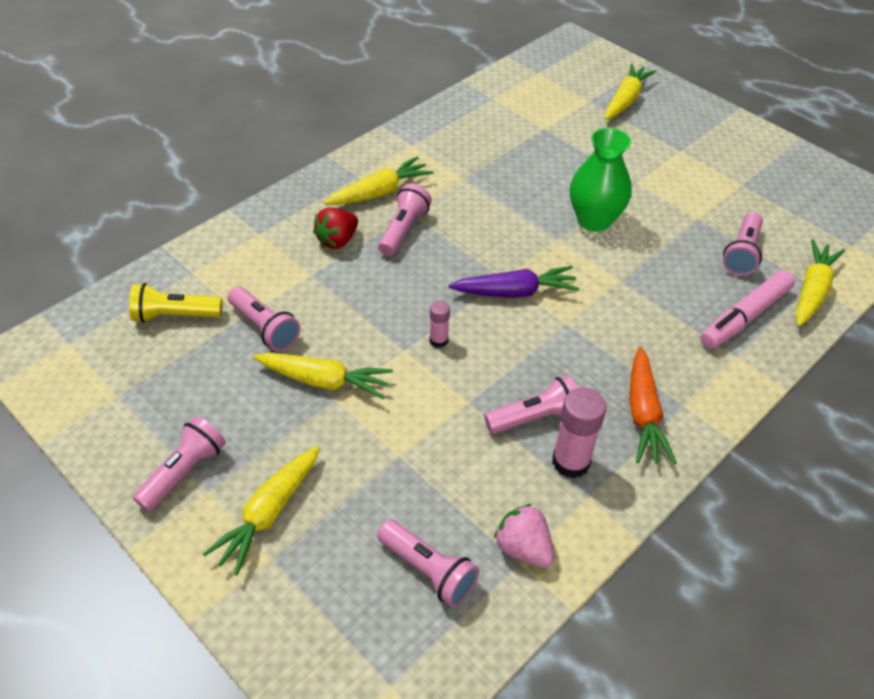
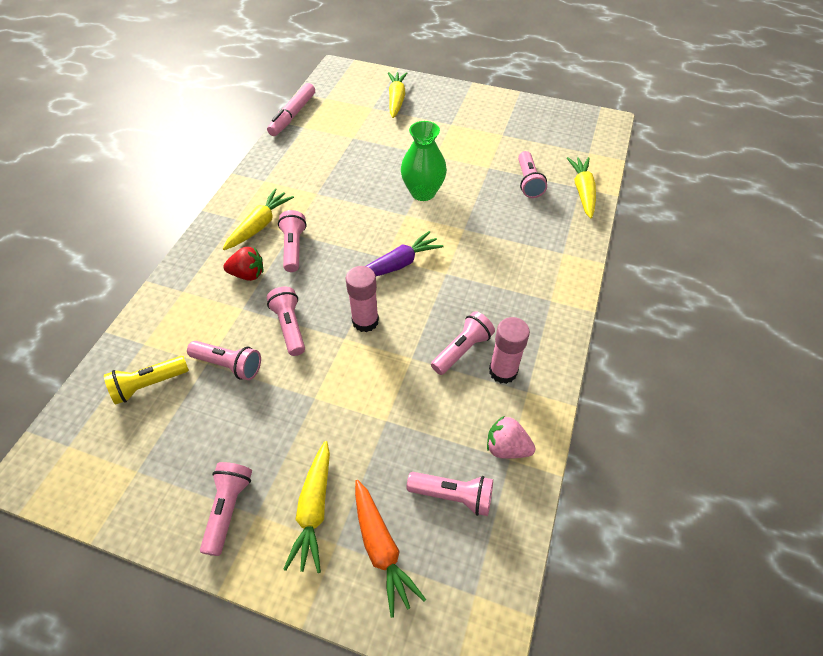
camera: 25 degrees left, 5 degrees up
yellow carrot [253,353,393,399] -> none
red strawberry [313,208,358,249] -> red strawberry turned 105 degrees counterclockwise [223,247,263,281]
pink glue stick [429,300,450,348] -> pink glue stick [346,266,379,332], size x1.81
orange carrot [629,347,677,464] -> orange carrot moved to [355,480,426,618]
pink marker [700,270,795,349] -> pink marker moved to [267,83,315,136]
none -> pink flashlight [267,287,305,356]

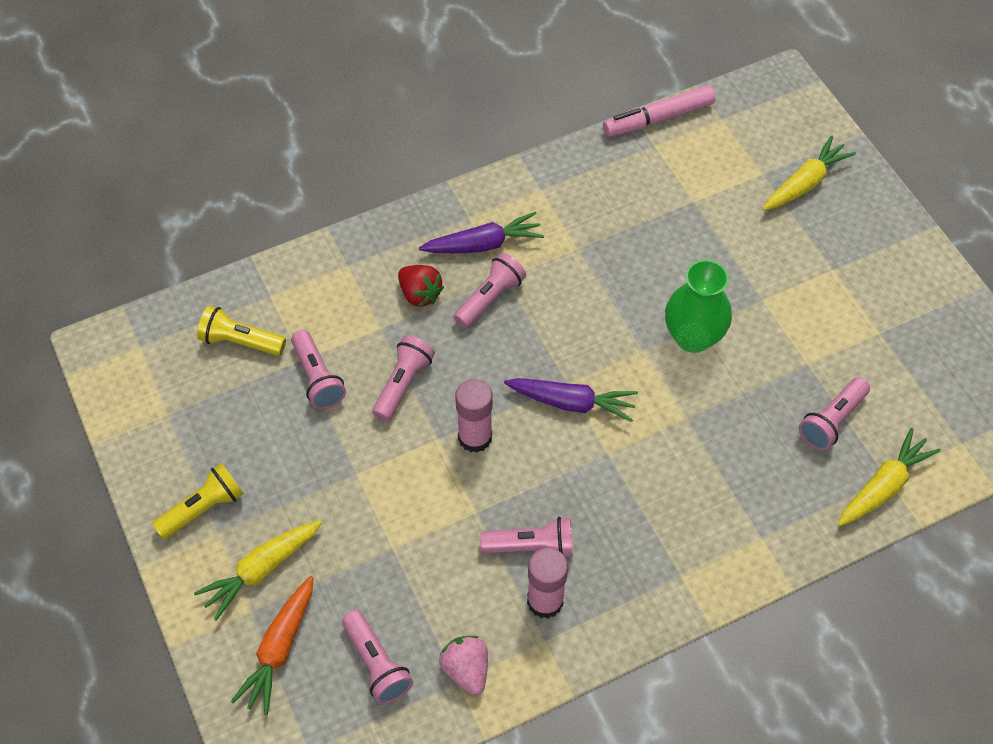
camera: 45 degrees right, 5 degrees up
pink flashlight [200,462,252,556] -> yellow flashlight [152,463,244,539]
yellow carrot [223,188,294,250] -> purple carrot [419,212,544,254]

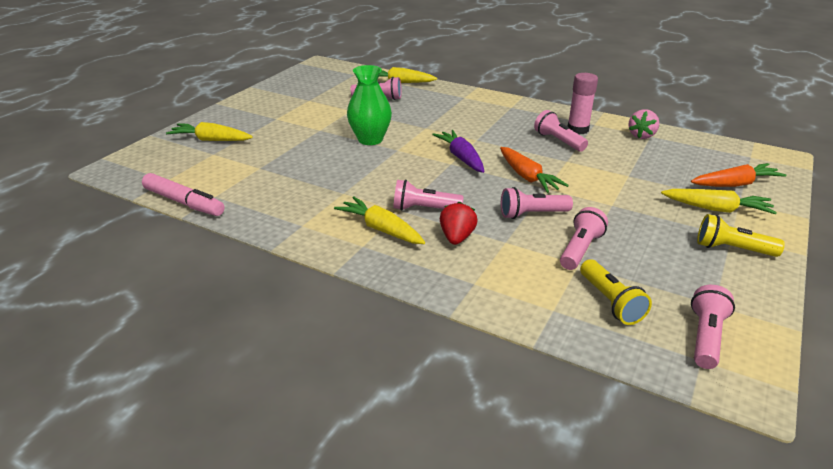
camera: 125 degrees left, 25 degrees down
pink flashlight [342,610,413,705] -> pink flashlight moved to [691,285,735,369]
purple carrot [419,212,544,254] -> yellow carrot [334,197,425,244]
pink glue stick [455,379,493,453] -> orange carrot [500,147,569,193]

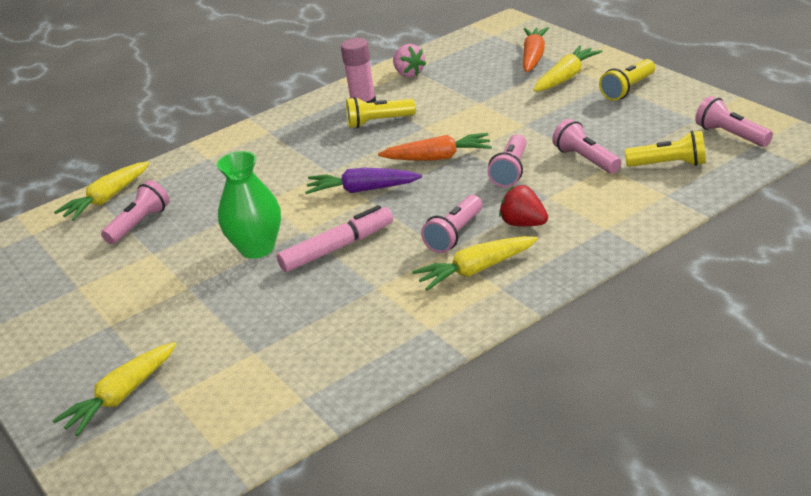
camera: 60 degrees left, 0 degrees up
pink marker [142,173,225,216] -> pink marker moved to [277,205,393,272]
pink flashlight [534,110,588,152] -> yellow flashlight [346,97,416,128]

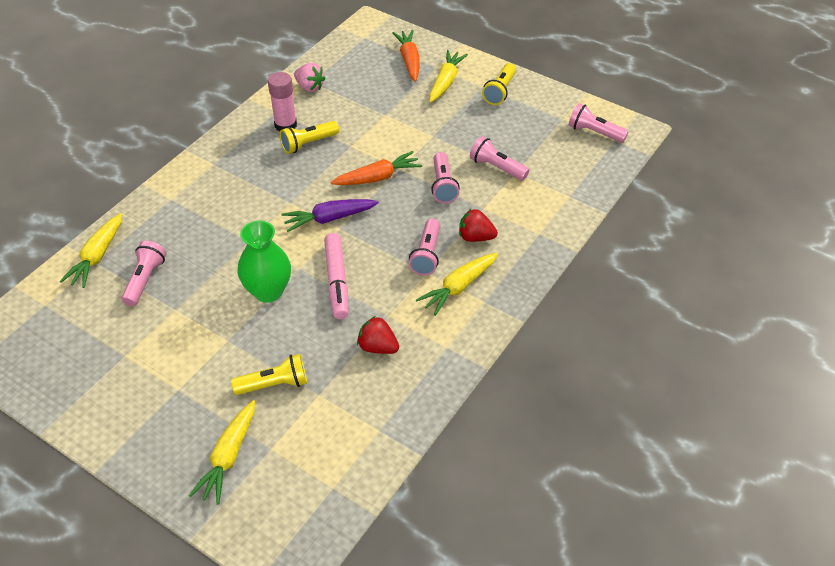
camera: 25 degrees left, 15 degrees up
pink marker [277,205,393,272] -> pink marker turned 135 degrees clockwise [324,233,348,319]
yellow flashlight [625,131,706,167] -> yellow flashlight moved to [231,354,307,395]
none -> red strawberry [357,316,399,354]

